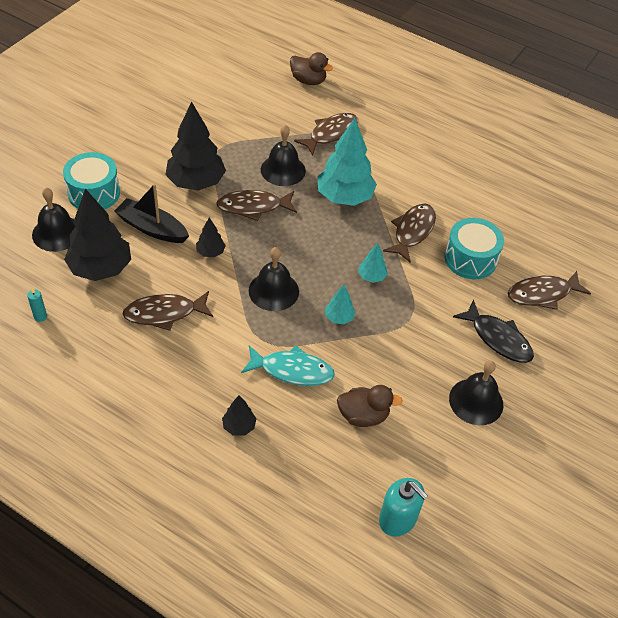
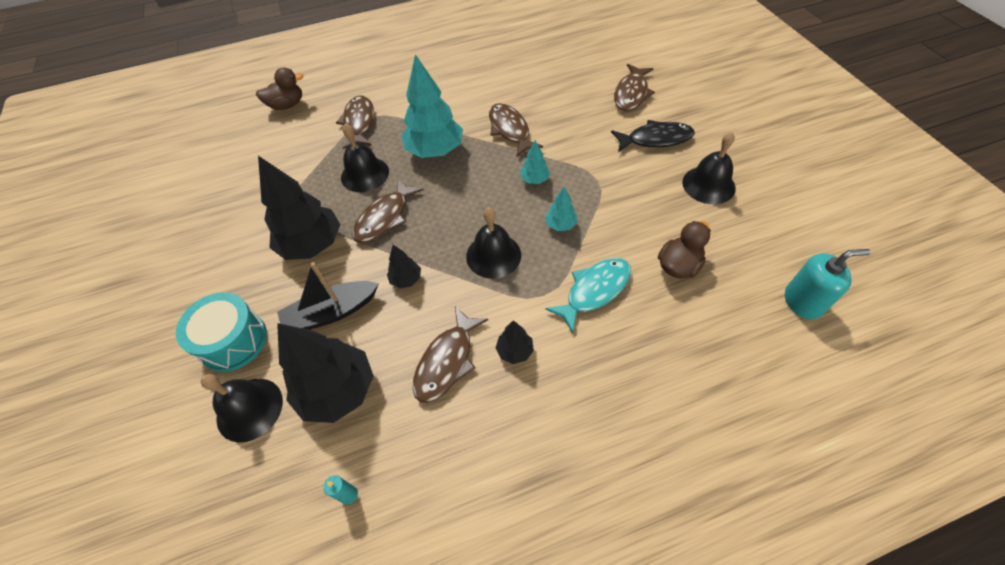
camera: 45 degrees left, 5 degrees up
black tree [222,395,256,436] -> black tree moved to [496,320,534,364]
turquoise drum [444,218,504,279] -> none

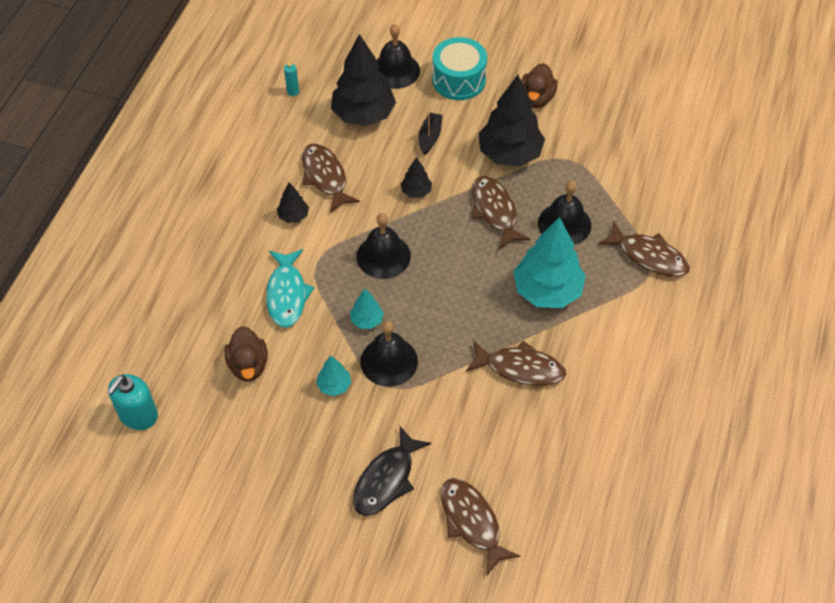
camera: 125 degrees right, 0 degrees up
brown duck [256,67,304,110] -> brown duck moved to [521,63,557,108]
black boat [277,262,379,330] -> black boat [419,112,443,155], size x0.62
turquoise tree [520,140,550,184] -> turquoise tree moved to [316,356,351,396]
black bell [682,132,736,204] -> black bell moved to [360,321,418,387]

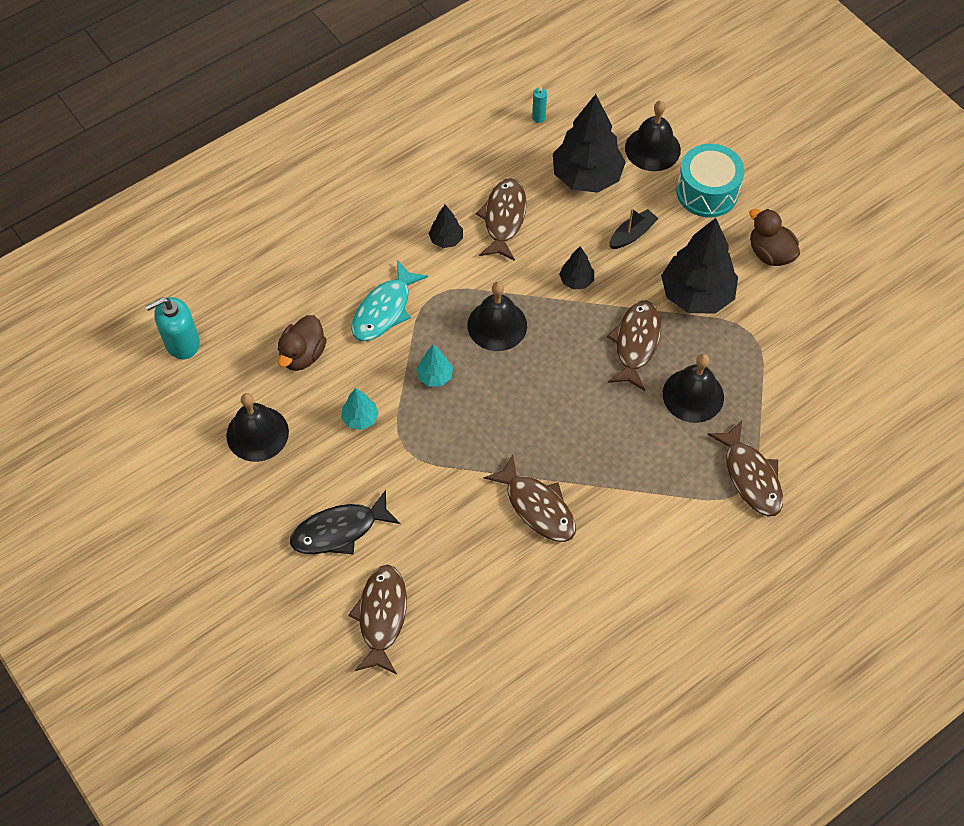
camera: 35 degrees right, 5 degrees up
black bell [360,321,418,387] -> black bell moved to [226,393,289,462]
turquoise tree [513,217,586,308] -> none
brown duck [521,63,557,108] -> brown duck turned 90 degrees clockwise [749,209,800,266]

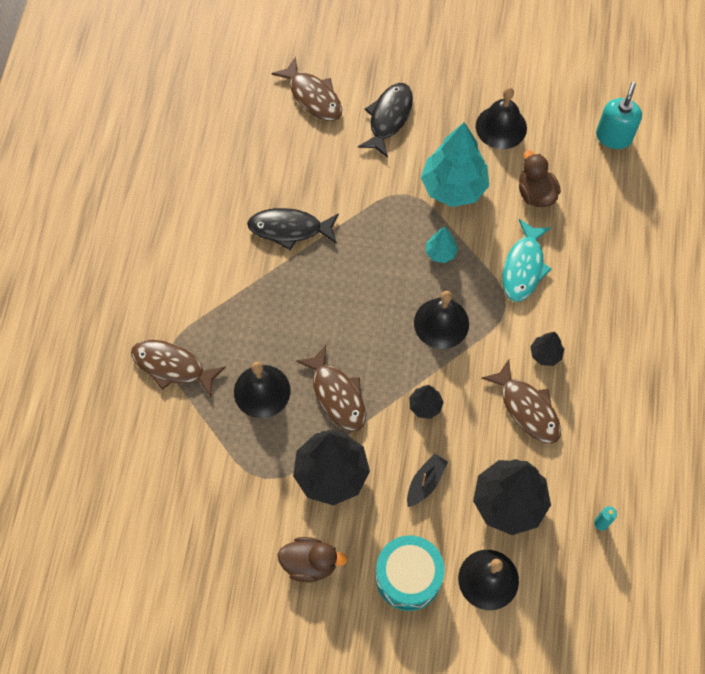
camera: 135 degrees right, 5 degrees up
turquoise tree [341,388,379,430] -> turquoise tree [421,122,489,207], size x2.14
turquoise fish [351,261,428,341] -> turquoise fish turned 150 degrees counterclockwise [502,219,552,302]
brown fish [484,454,576,542] -> black fish [247,208,339,251]
black boat [609,208,659,249] -> black boat turned 150 degrees counterclockwise [407,453,448,507]

